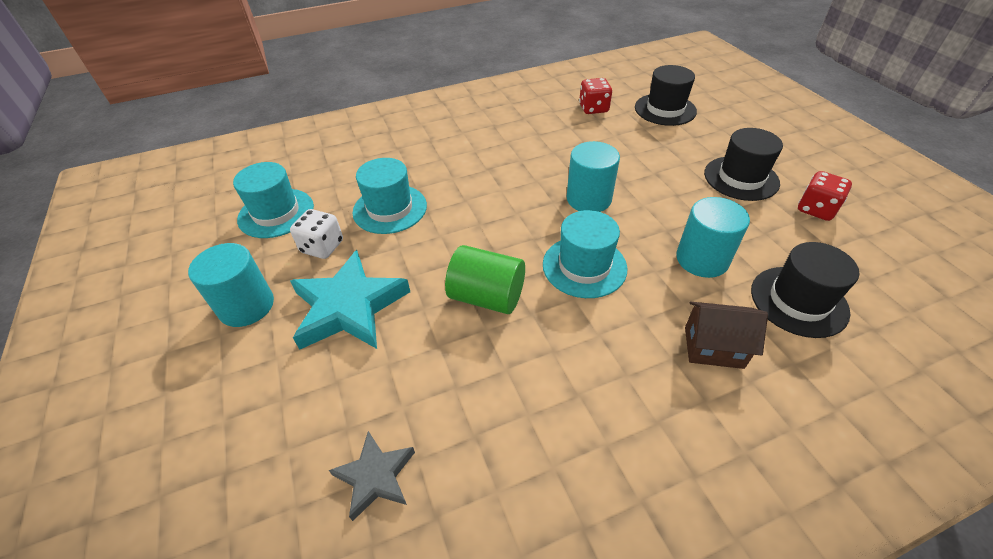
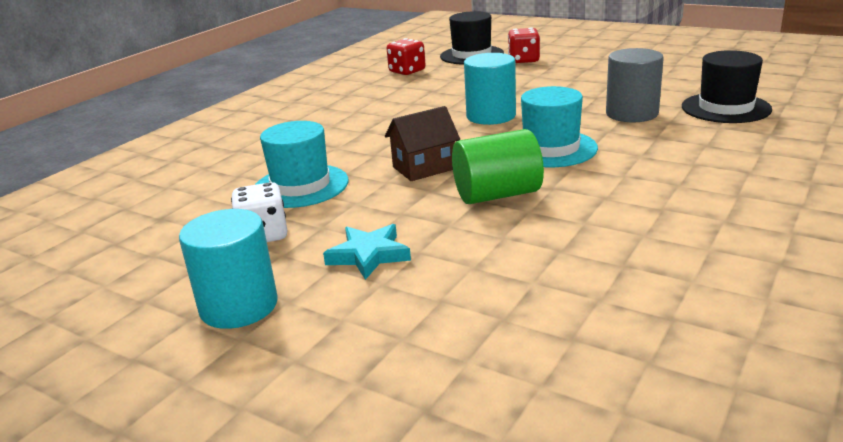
camera: 35 degrees left, 20 degrees down
turquoise hat [233,162,314,238] -> none
turquoise star [290,250,410,350] -> turquoise star [323,224,411,280], size x0.55
grey star [329,431,415,521] -> none
turquoise cylinder [676,197,750,278] -> grey cylinder [606,48,664,122]
brown house [685,302,768,369] -> brown house moved to [385,106,460,181]
black hat [704,128,783,201] -> none
red dice [798,171,852,221] -> red dice moved to [508,27,540,63]

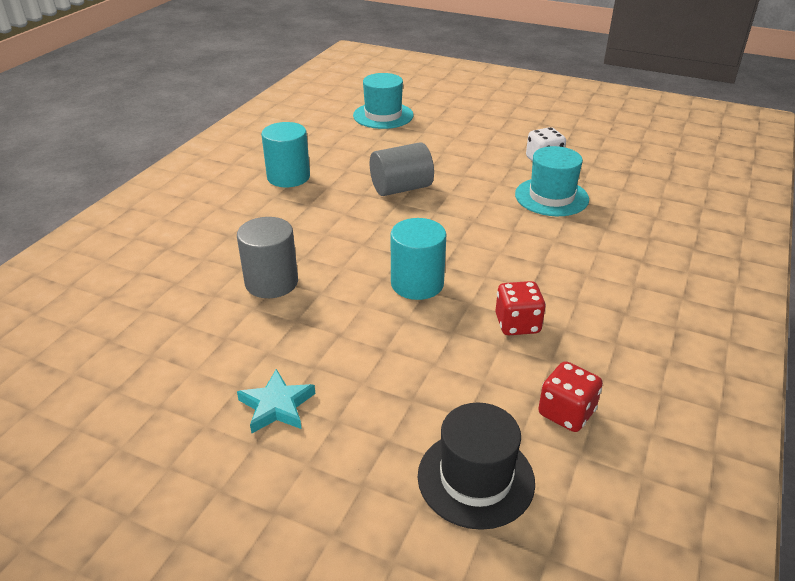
camera: 170 degrees right, 10 degrees up
turquoise cylinder [179,209,278,329] -> turquoise cylinder moved to [261,122,310,187]
turquoise star [323,224,411,280] -> turquoise star moved to [237,369,315,433]
brown house [385,106,460,181] -> none
green cylinder [452,129,544,204] -> grey cylinder [370,142,434,196]
red dice [508,27,540,63] -> red dice moved to [495,281,546,335]
turquoise hat [521,86,598,167] -> turquoise hat moved to [353,73,414,129]
black hat [682,50,772,123] -> none

